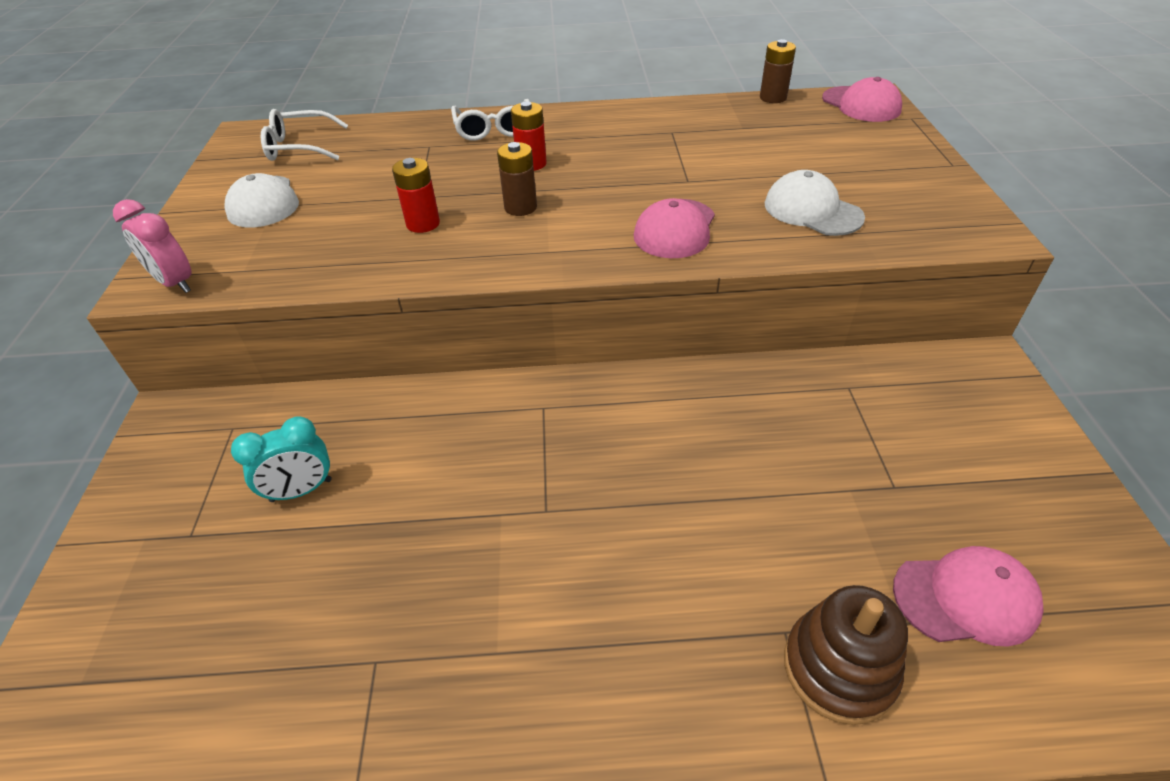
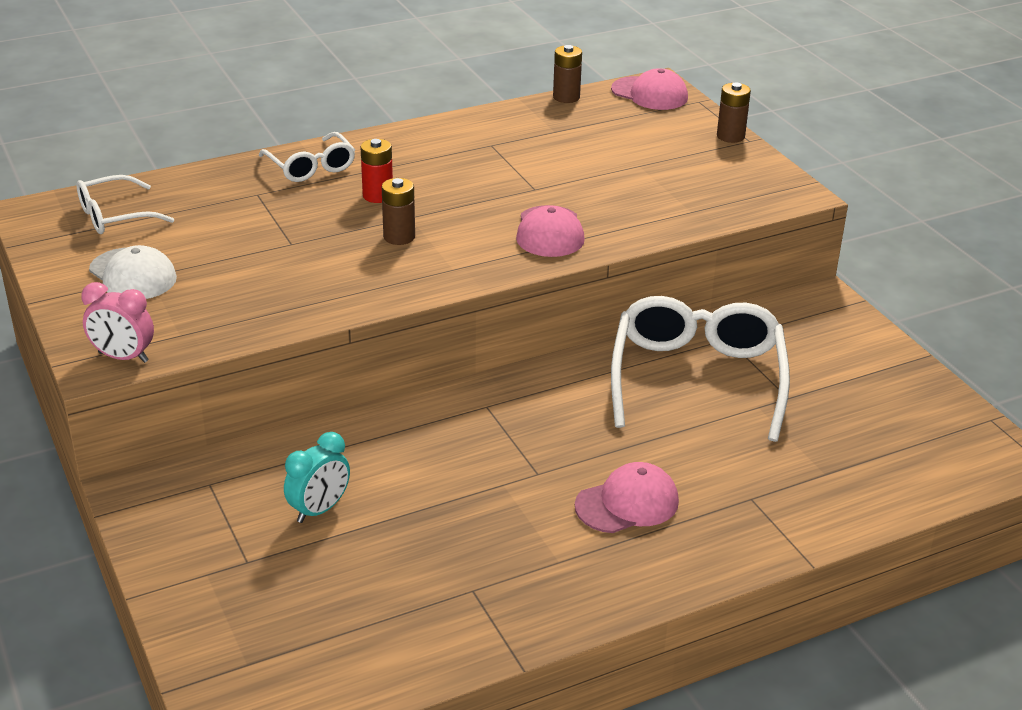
camera: 25 degrees left, 10 degrees down
red battery [392,158,440,233] -> none
white cap [765,170,865,236] -> none
brown stacking toy [784,585,908,725] -> none
pink cap [893,546,1044,647] -> pink cap moved to [575,462,679,533]
none -> white glasses [611,296,790,442]
none -> brown battery [717,82,751,143]

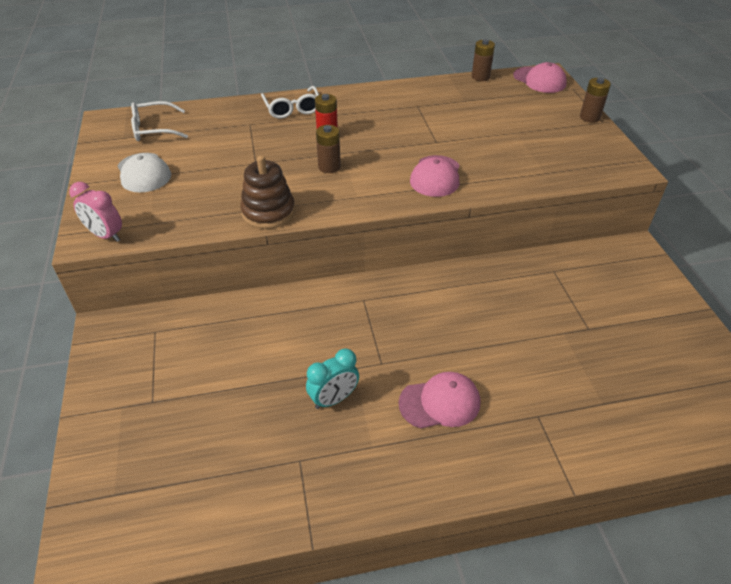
camera: 15 degrees right, 10 degrees up
turquoise clock [284,432,350,523] -> turquoise clock moved to [306,348,359,409]
white glasses [611,296,790,442] -> none
none -> brown stacking toy [240,155,295,229]

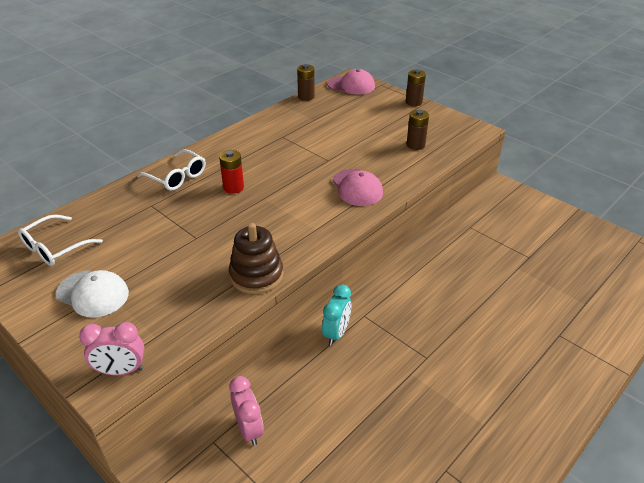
camera: 35 degrees left, 5 degrees down
turquoise clock [306,348,359,409] -> turquoise clock moved to [322,284,351,346]
brown battery [316,125,341,173] -> brown battery moved to [407,110,429,150]
pink cap [399,372,480,429] -> none
none -> pink clock [229,376,264,446]

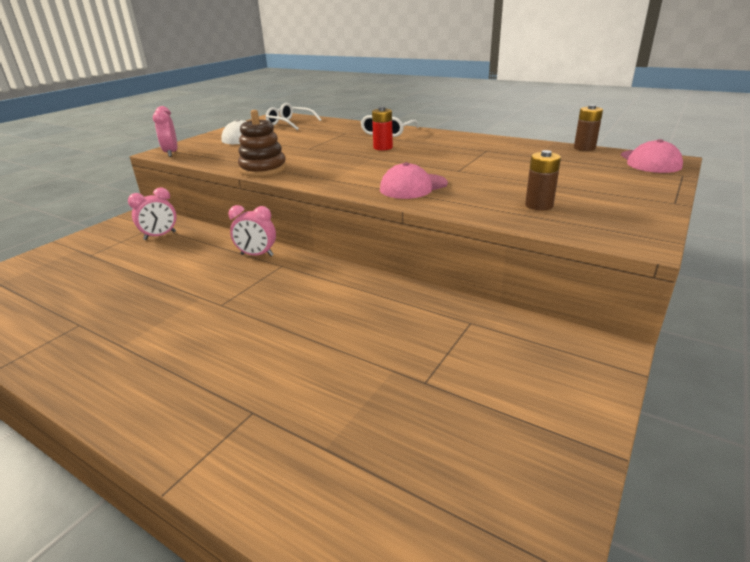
camera: 80 degrees right, 10 degrees down
turquoise clock [322,284,351,346] -> pink clock [228,205,276,256]
brown battery [406,69,426,106] -> none

